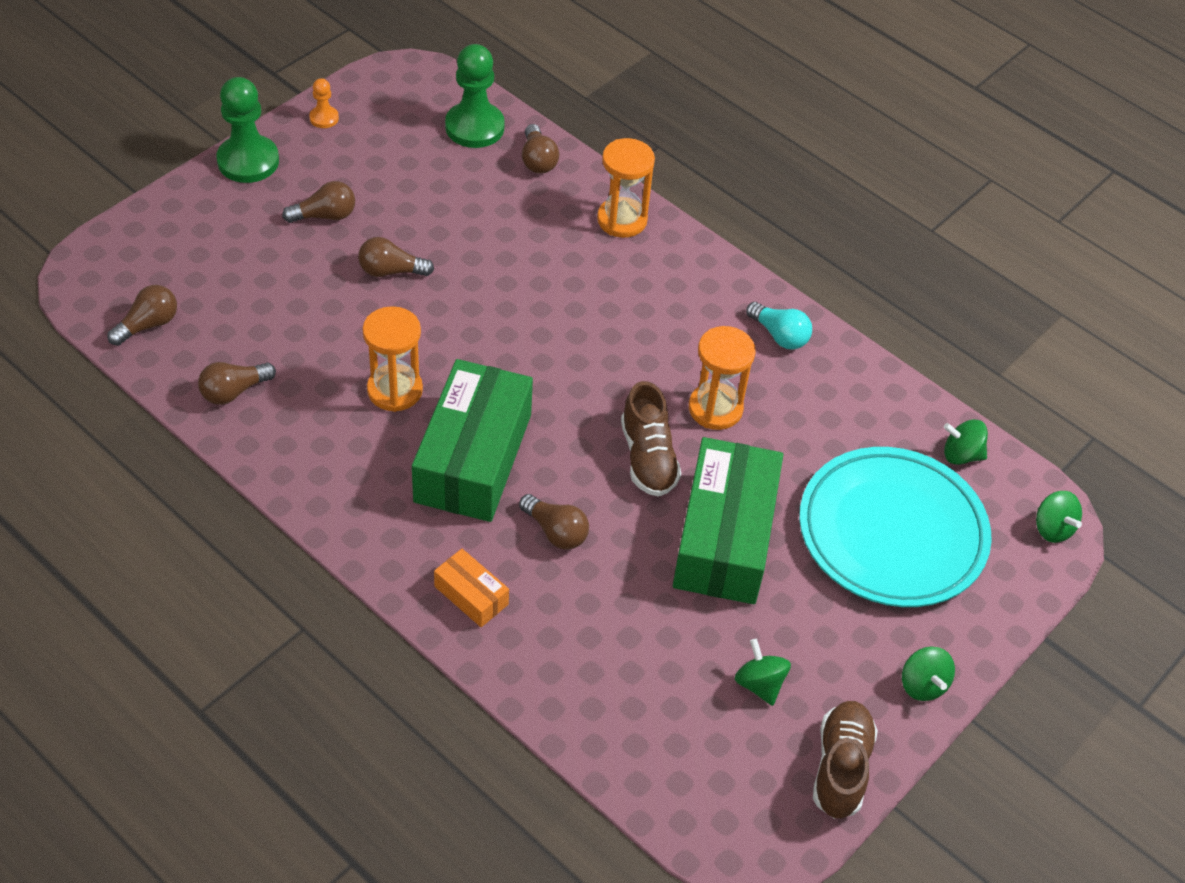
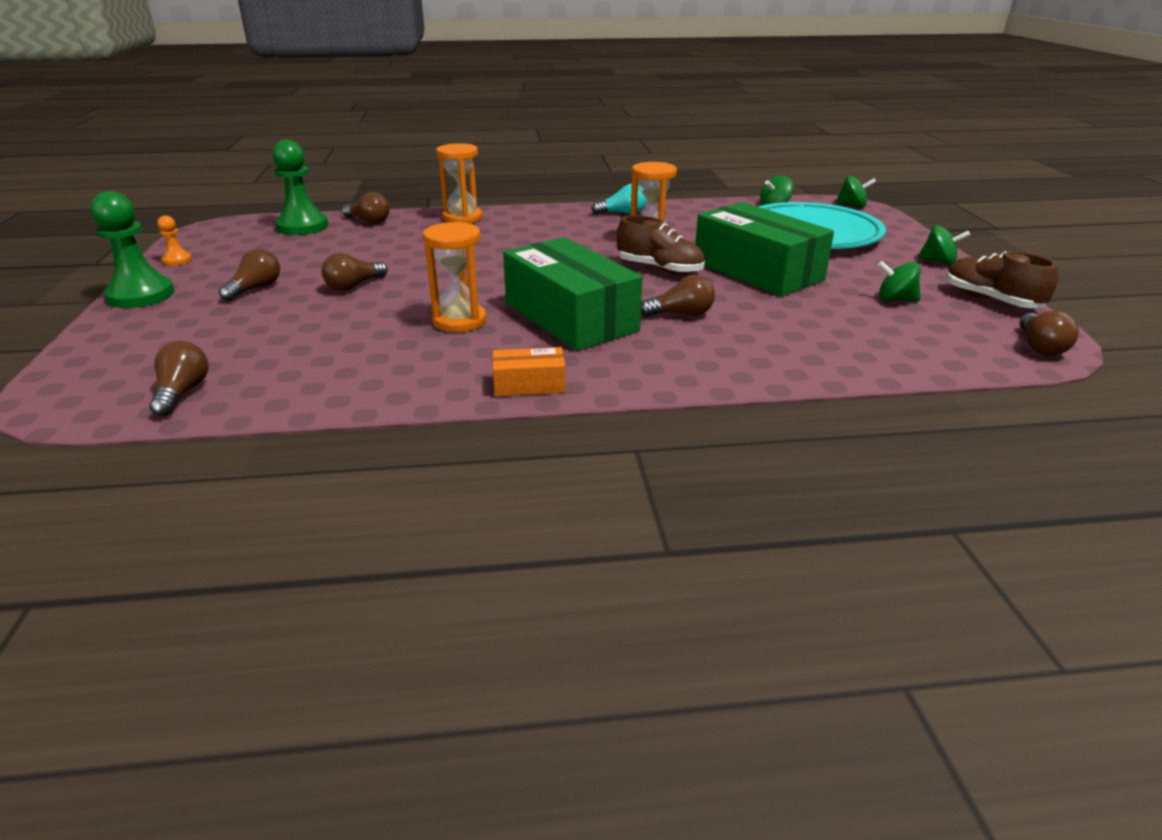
camera: 45 degrees left, 20 degrees down
brown light bulb [198,362,276,405] -> brown light bulb moved to [1020,311,1079,355]
orange box [434,549,509,627] -> orange box moved to [492,347,566,396]

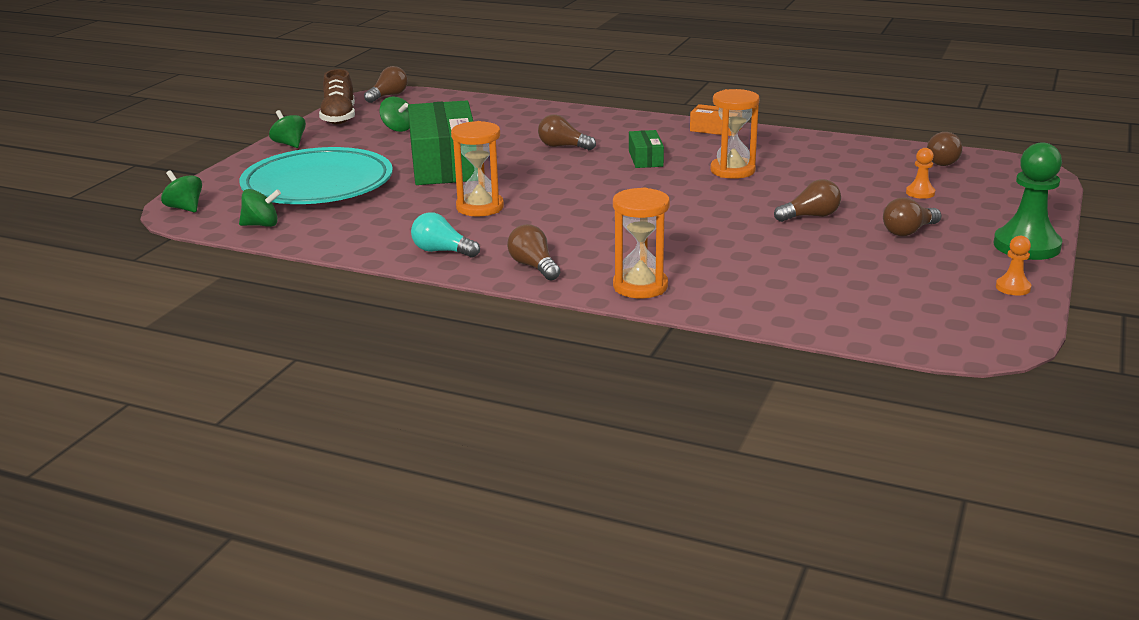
camera: 150 degrees left, 5 degrees down
green pawn [272,140,329,235] -> none
brown light bulb [342,192,390,224] -> brown light bulb moved to [507,224,560,281]
green box [503,237,643,351] -> green box [629,130,664,168], size x0.45
brown shoe [617,215,705,275] -> none
none -> orange pawn [906,148,935,199]

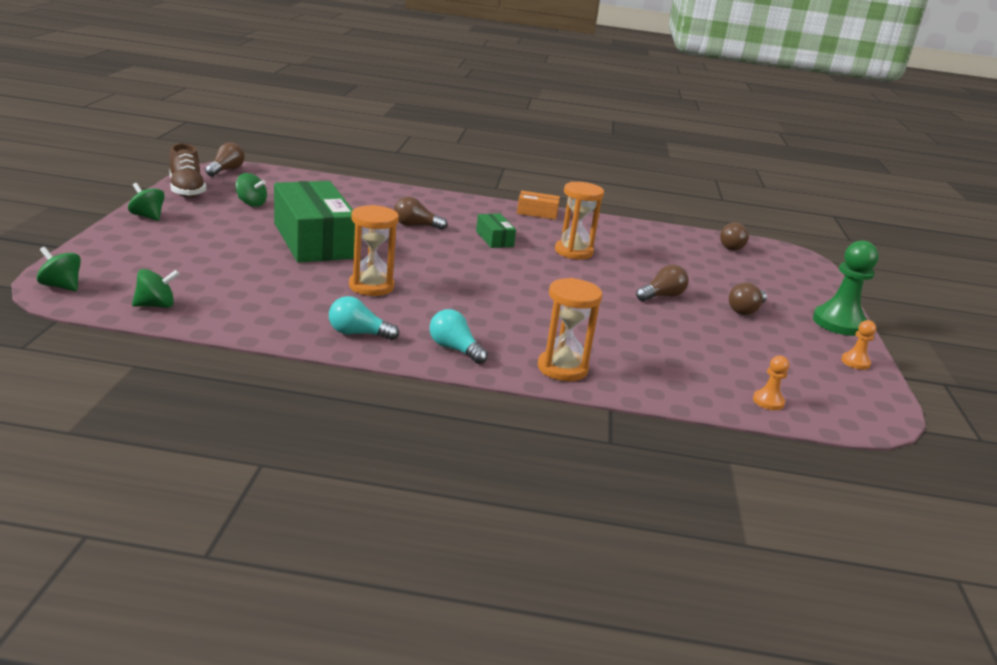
camera: 20 degrees left, 0 degrees up
turquoise plate [240,147,393,204] -> none
brown light bulb [507,224,560,281] -> turquoise light bulb [429,309,488,364]
orange pawn [906,148,935,199] -> orange pawn moved to [753,356,789,410]

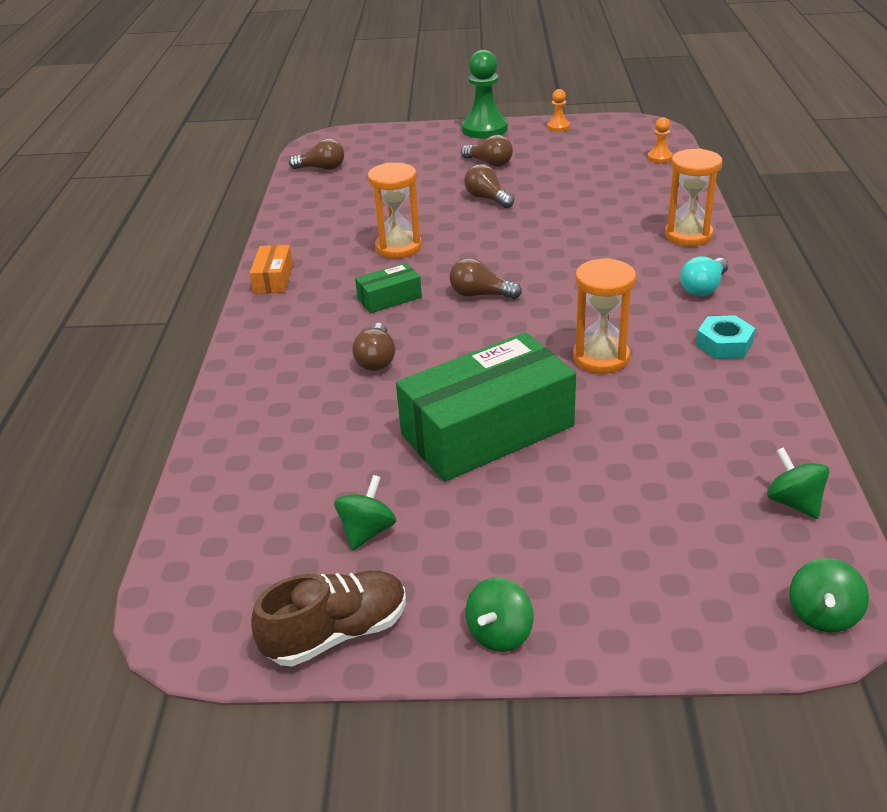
camera: 90 degrees left, 10 degrees up
brown light bulb [205,142,245,176] -> brown light bulb moved to [449,258,522,299]
turquoise light bulb [329,296,399,340] -> turquoise nut [696,315,755,359]

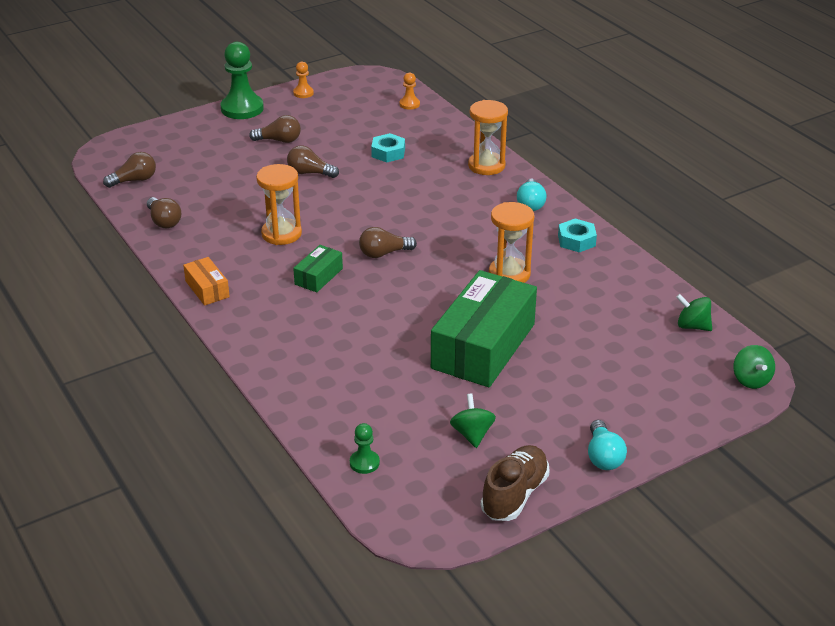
camera: 35 degrees left, 0 degrees up
brown light bulb [352,323,395,371] -> brown light bulb moved to [147,197,181,228]
green spinning top [466,577,534,652] -> turquoise light bulb [588,420,627,470]
none -> green pawn [350,423,380,474]
none -> turquoise nut [371,133,405,163]

